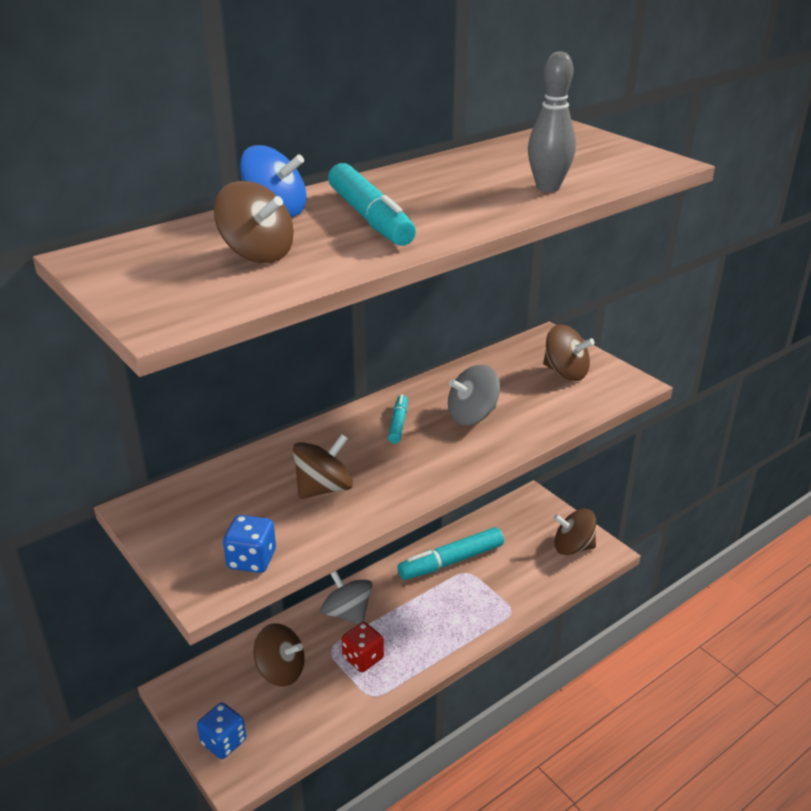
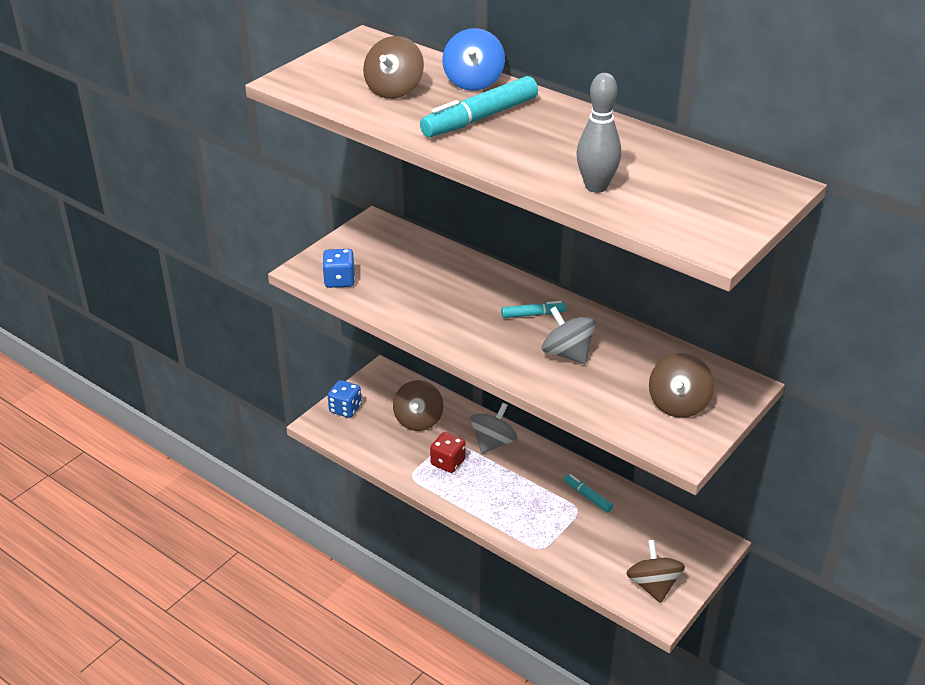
camera: 75 degrees right, 5 degrees up
brown spinning top [293,434,353,499] -> none
turquoise marker [398,527,504,580] -> turquoise marker [564,474,613,513], size x0.53

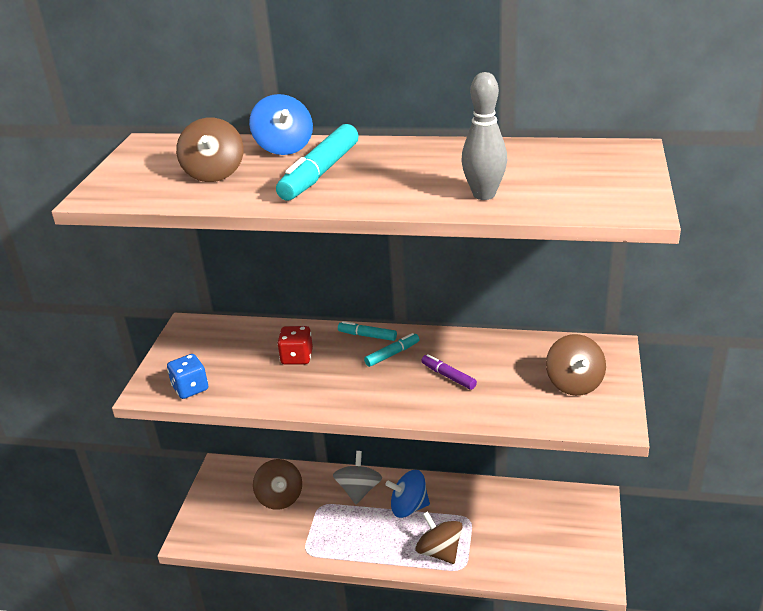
camera: 25 degrees left, 5 degrees down
blue dice [328,380,362,418] -> none
red dice [430,432,466,473] -> red dice moved to [277,326,313,365]
grey spinning top [542,306,596,364] -> purple marker [421,354,477,390]
turquoise marker [564,474,613,513] -> turquoise marker moved to [338,321,397,341]
brown spinning top [626,540,685,603] -> brown spinning top moved to [415,511,463,564]
none -> blue spinning top [385,470,430,518]

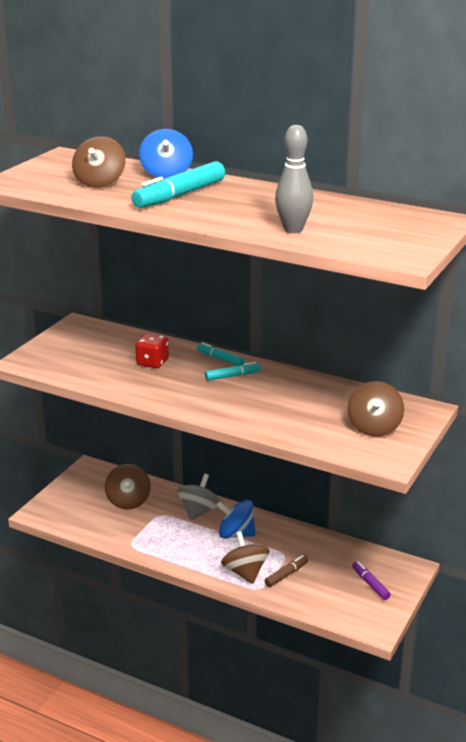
camera: 15 degrees right, 5 degrees down
blue dice [167,354,208,399] -> none
purple marker [421,354,477,390] -> purple marker moved to [352,561,391,600]
none -> brown marker [265,555,308,587]

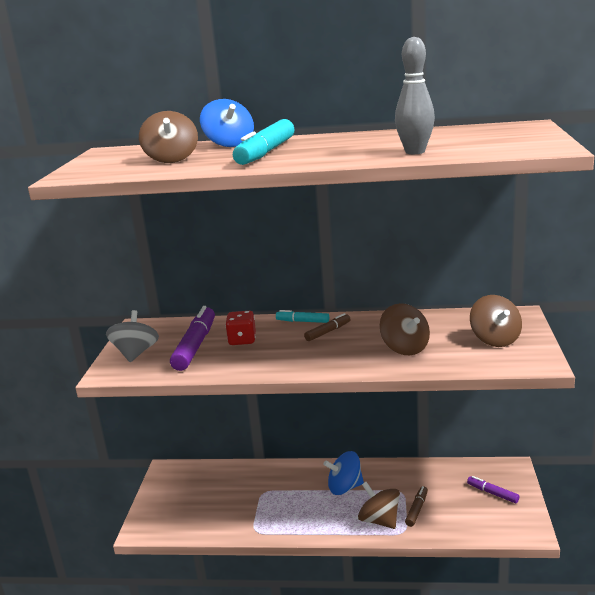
camera: 20 degrees left, 5 degrees down
brown spinning top [105,464,151,510] -> brown spinning top moved to [380,303,430,355]
grey spinning top [177,474,221,521] -> grey spinning top moved to [106,310,159,362]
turquoise marker [205,362,261,381] -> brown marker [304,313,350,341]
none -> purple marker [170,306,215,371]

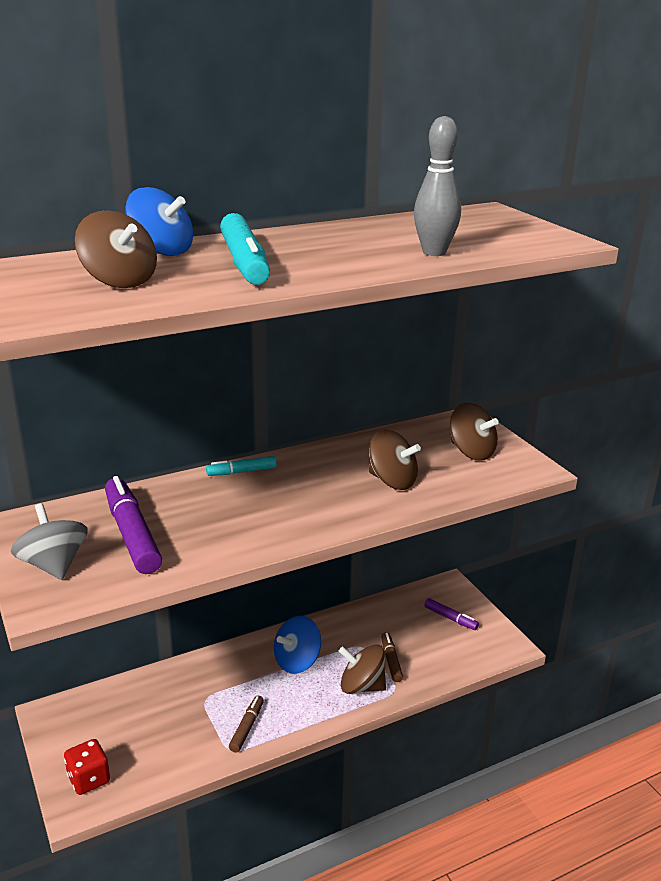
camera: 35 degrees left, 5 degrees up
red dice [225,311,256,345] -> red dice moved to [64,739,110,795]
brown marker [304,313,350,341] -> brown marker moved to [229,696,264,753]
purple marker [467,476,520,503] -> purple marker turned 150 degrees counterclockwise [424,598,479,630]

